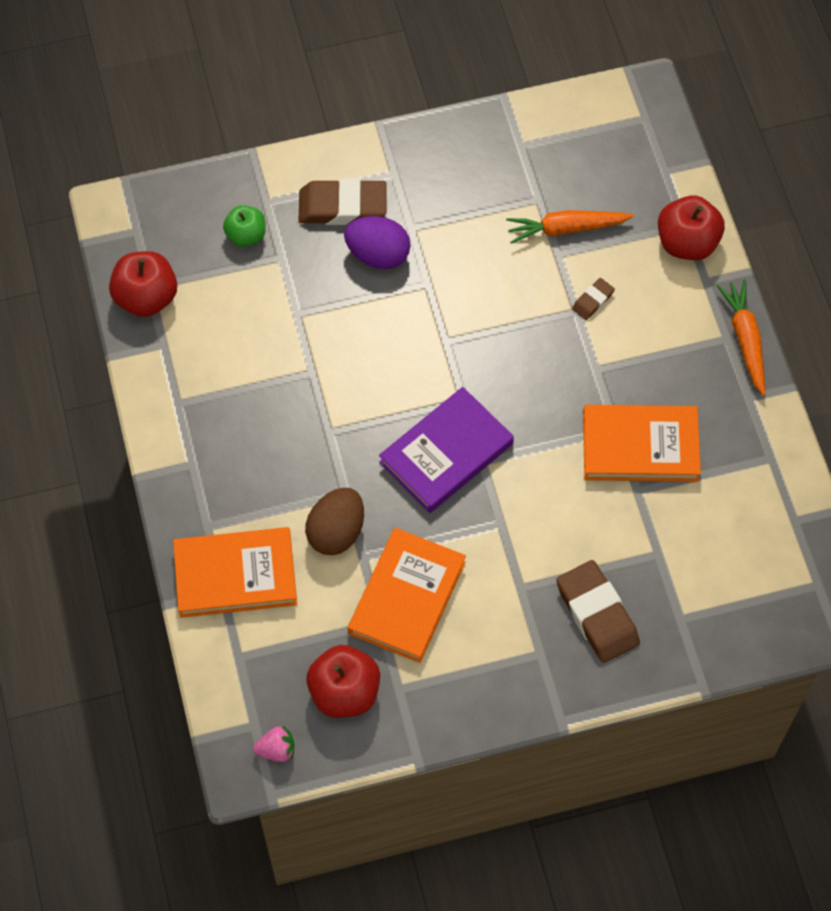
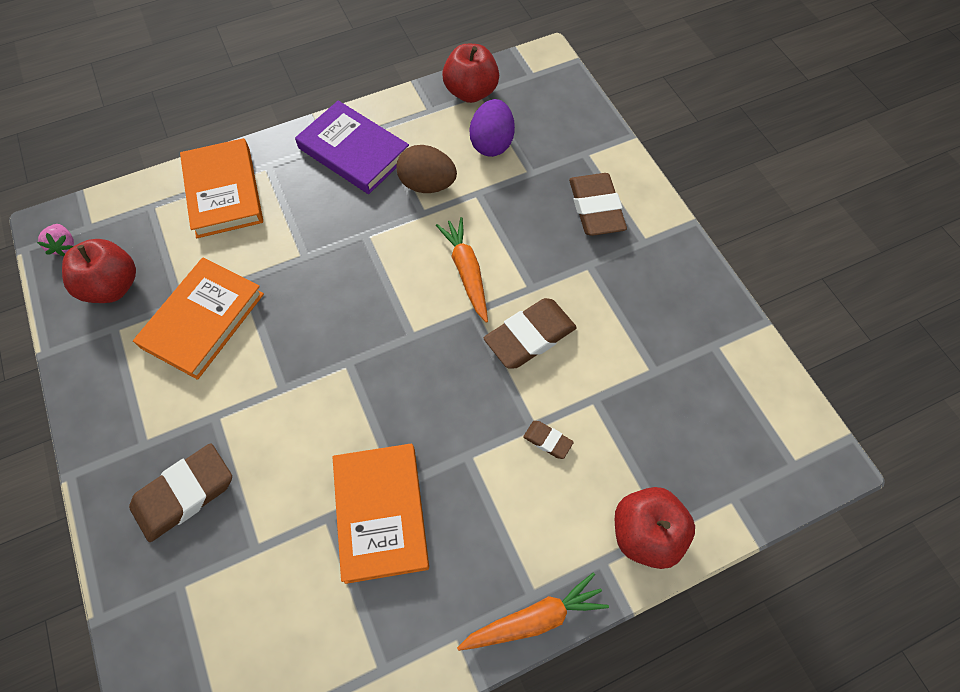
camera: 80 degrees right, 0 degrees up
green apple [223,205,266,247] -> none
brown egg [305,488,364,555] -> brown egg moved to [396,145,457,193]
purple egg [344,216,410,269] -> purple egg moved to [469,99,515,157]
orange book [348,528,466,663] -> orange book turned 75 degrees counterclockwise [133,258,264,380]
purple book [379,387,514,513] -> purple book moved to [295,100,409,194]
orange carrot [506,210,634,244] -> orange carrot moved to [436,217,488,323]
none -> brown eraser [484,298,577,369]

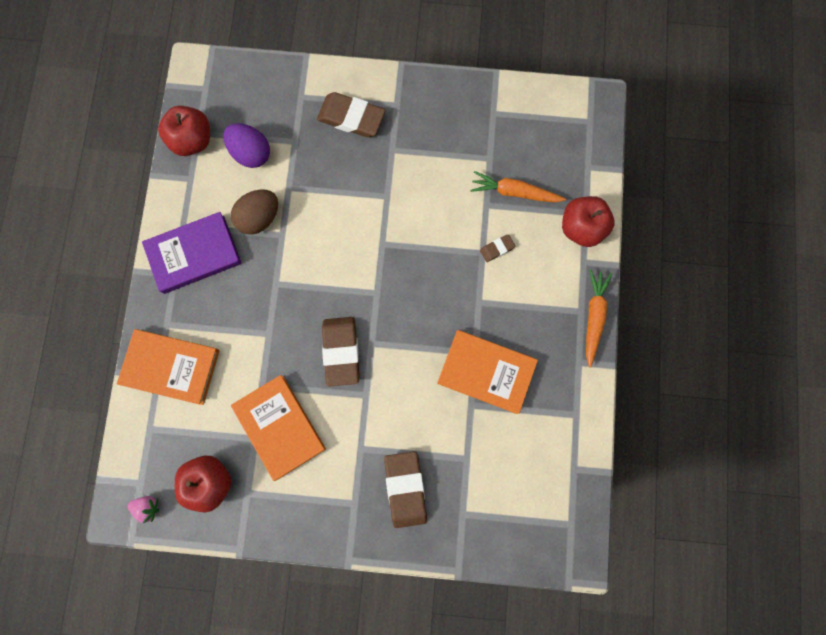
camera: 60 degrees left, 15 degrees up
orange carrot [436,217,488,323] -> orange carrot moved to [470,171,566,203]
brown eraser [484,298,577,369] -> brown eraser moved to [322,317,359,387]

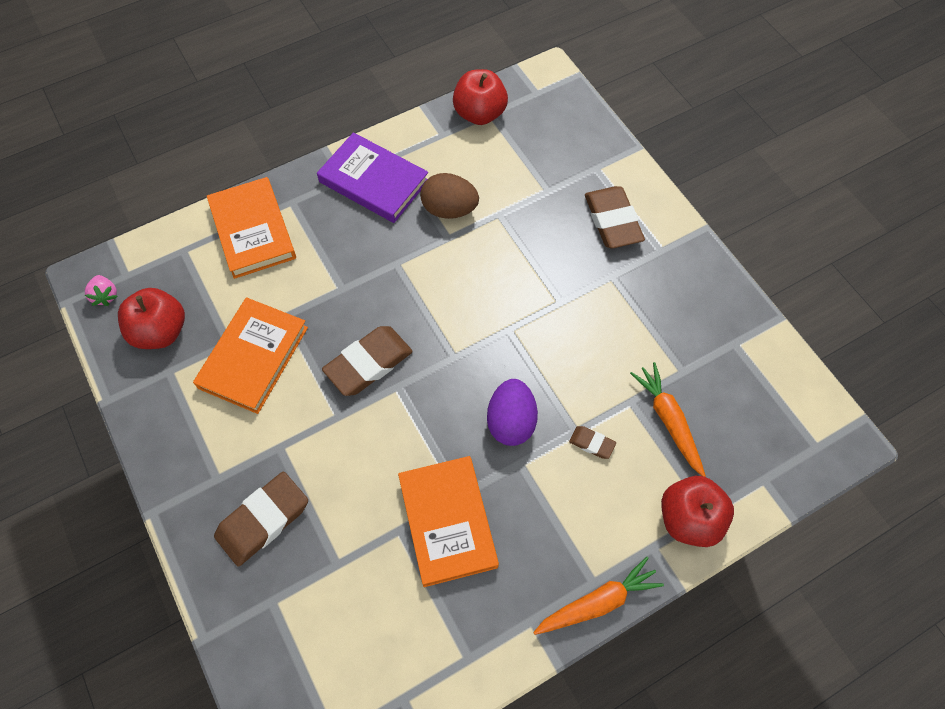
camera: 55 degrees right, 15 degrees down
purple egg [223,123,270,168] -> purple egg moved to [487,379,538,446]

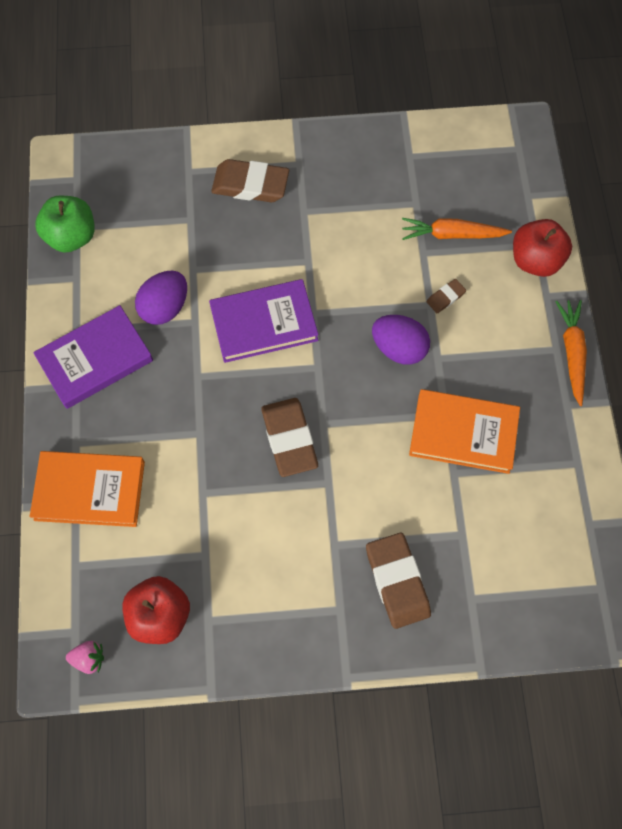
camera: 65 degrees left, 5 degrees up
orange book [193,297,308,414] -> none
brown egg [420,173,479,219] -> purple egg [135,271,187,325]
red apple [453,69,508,125] -> green apple [35,196,95,253]
none -> purple book [209,279,318,363]

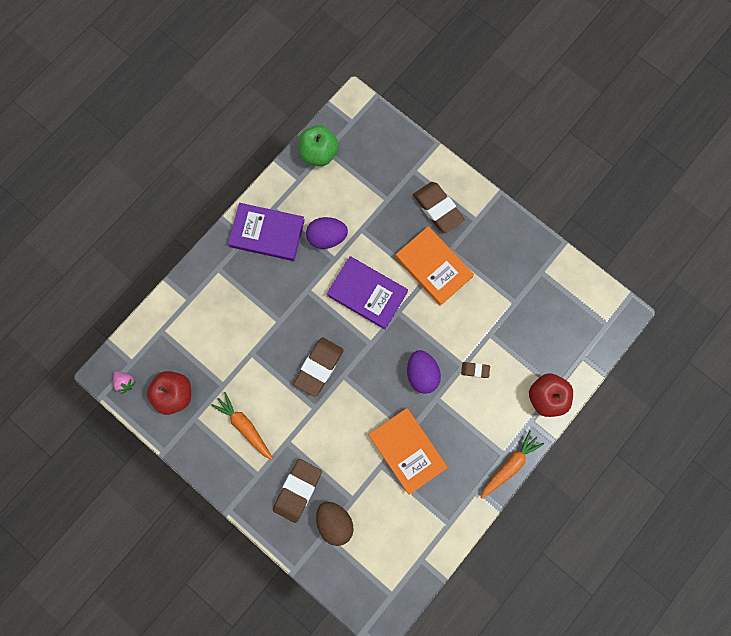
camera: 45 degrees right, 10 degrees up
orange book [30,451,145,527] -> orange book moved to [395,226,474,306]
orange carrot [402,218,512,240] -> orange carrot moved to [211,392,273,460]
none -> brown egg [316,502,354,546]

